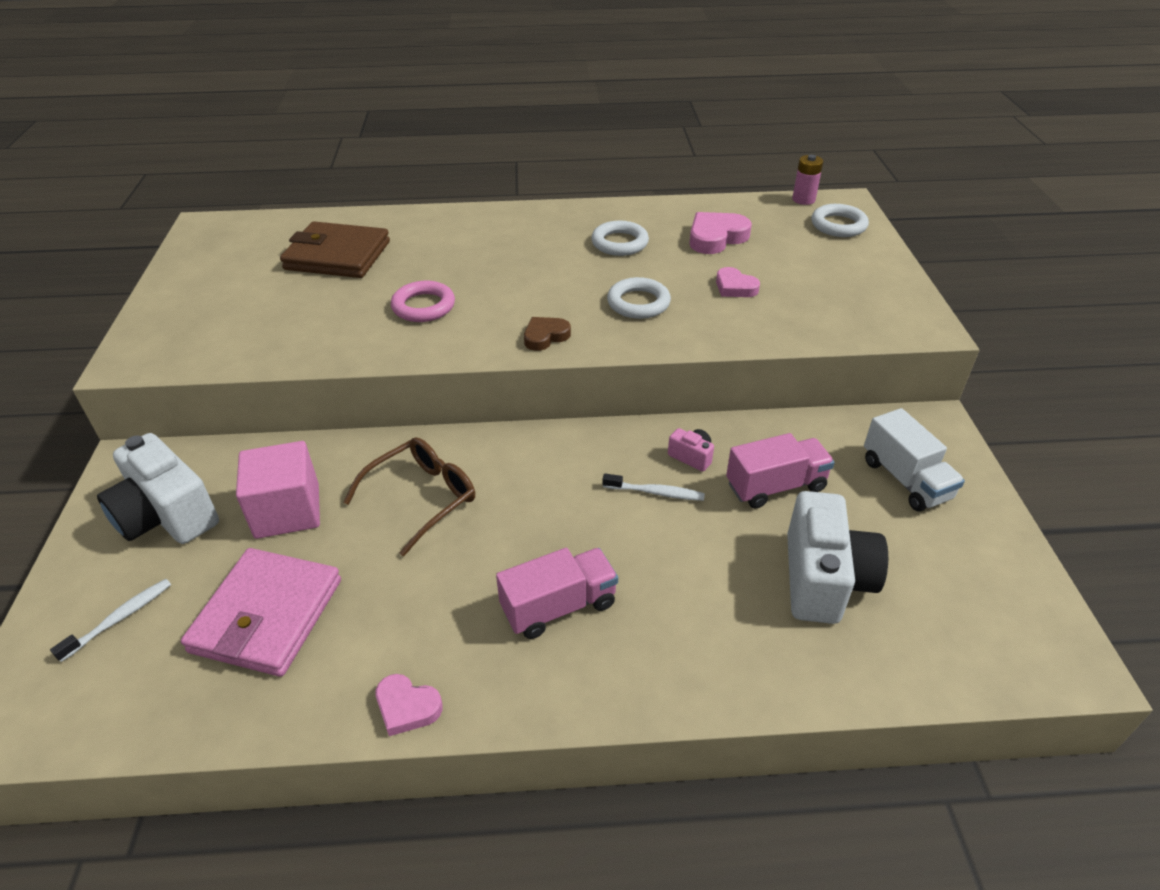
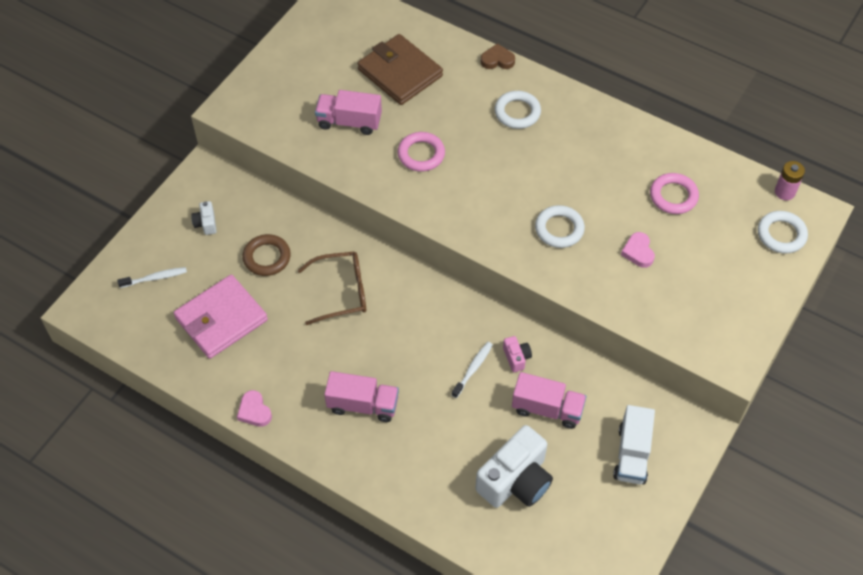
camera: 35 degrees right, 15 degrees up
white camera [97,433,219,544] -> white camera [191,201,217,235], size x0.44
pink cube [236,441,320,539] -> brown ring [242,234,291,276]
brown heart [524,317,571,351] -> brown heart moved to [481,43,515,69]
white ring [591,221,649,256] -> white ring moved to [495,91,541,129]
white toothbrush [603,474,705,501] -> white toothbrush turned 105 degrees counterclockwise [452,342,493,398]
pink heart [689,212,752,254] -> pink ring [650,173,699,214]
none -> pink truck [315,90,382,135]

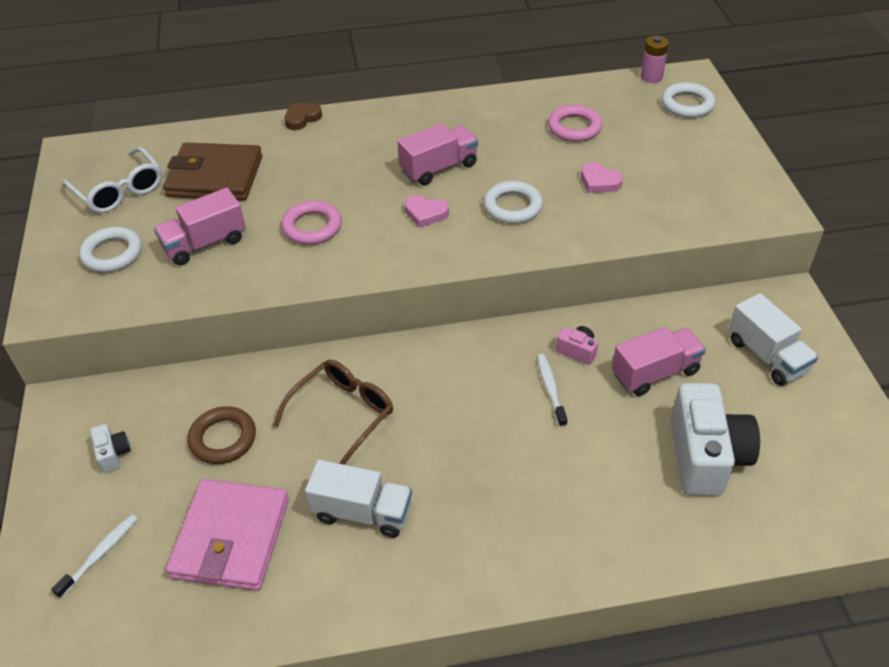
camera: 40 degrees left, 10 degrees down
white camera [191,201,217,235] -> white camera turned 150 degrees counterclockwise [90,424,131,473]
pink heart [237,390,272,427] -> pink heart moved to [405,195,449,228]
pink truck [324,371,399,422] -> pink truck moved to [397,123,478,186]
white ring [495,91,541,129] -> white ring moved to [79,227,142,272]
none -> white glasses [63,147,162,213]
none -> white truck [305,460,412,538]

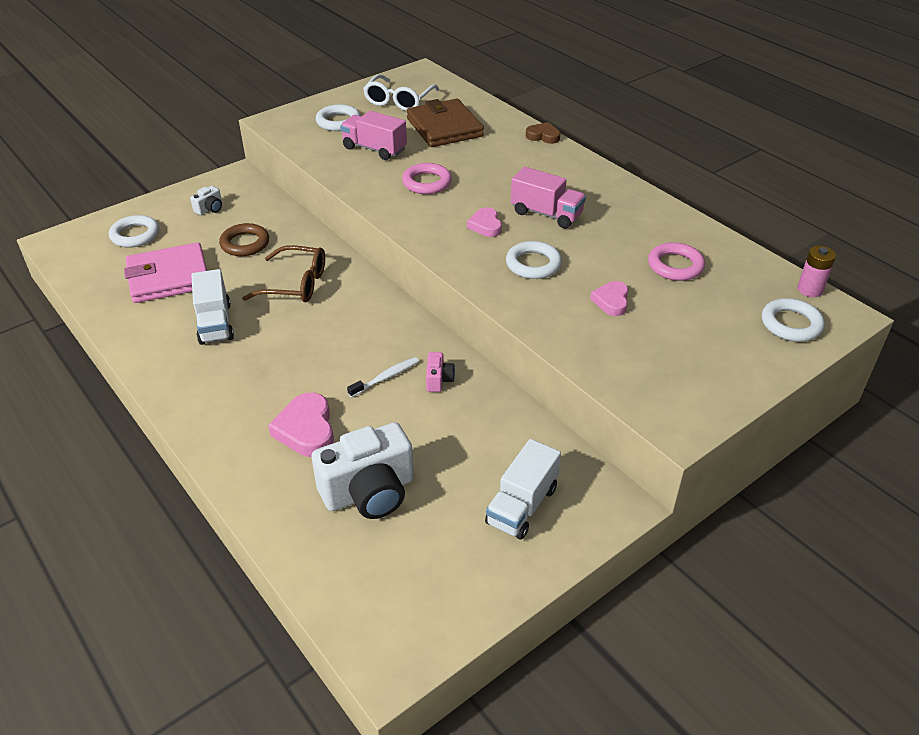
camera: 60 degrees right, 5 degrees down
white toothbrush [51,514,138,598] -> white ring [109,215,159,248]
pink truck [612,327,706,396] -> none
none -> pink heart [268,393,334,457]

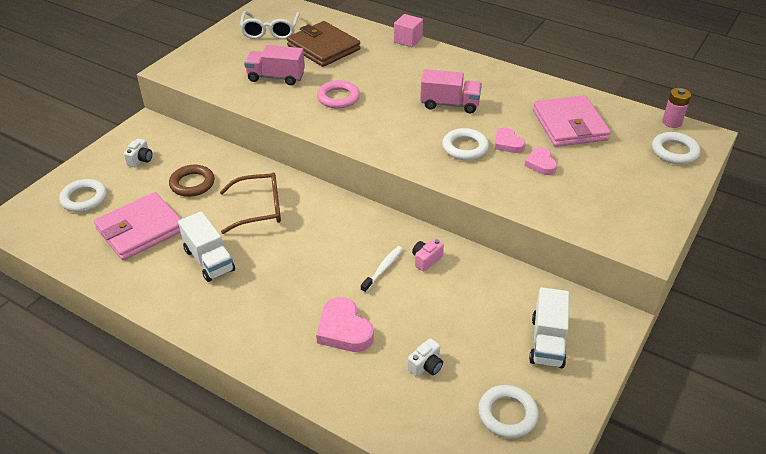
camera: 20 degrees left, 0 degrees up
white camera [311,422,414,519] -> white camera [407,338,443,377], size x0.44
white ring [316,104,361,131] -> white ring moved to [478,385,539,438]
pink camera [426,352,455,392] -> pink camera turned 120 degrees counterclockwise [412,239,444,272]
pink heart [467,207,502,237] -> pink heart moved to [495,128,526,153]
brown heart [526,122,561,144] -> pink cube [394,14,423,47]
pink ring [648,242,705,281] -> pink wallet [533,95,611,147]

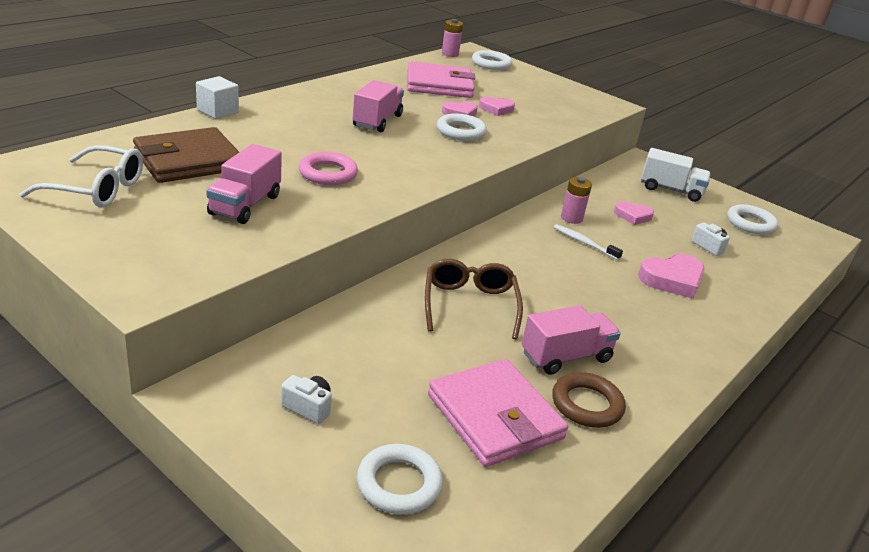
camera: 85 degrees left, 10 degrees down
brown ring [169,165,215,197] -> brown ring moved to [552,372,626,428]
white truck [178,211,235,282] -> pink truck [522,305,621,375]
pink cube [394,14,423,47] -> white cube [196,76,239,119]
pink camera [412,239,444,272] -> pink battery [561,177,592,224]
none -> pink heart [614,201,654,225]

